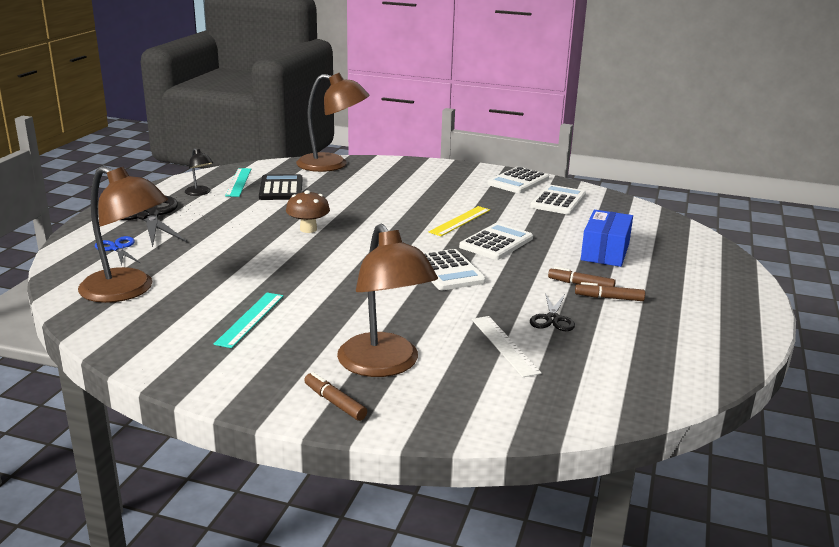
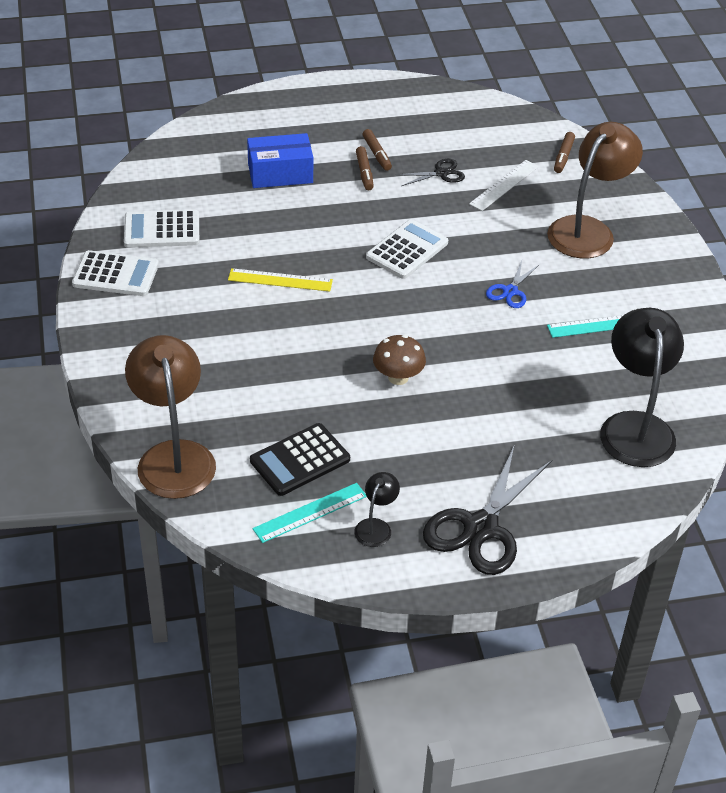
camera: 120 degrees left, 20 degrees up
brown lamp [78,166,168,303] -> black lamp [600,308,684,467]
blue scissors [95,236,140,266] -> blue scissors moved to [486,261,539,308]
brown marker [304,372,367,421] -> brown marker moved to [554,132,575,173]
white calculator [459,223,533,260] -> none

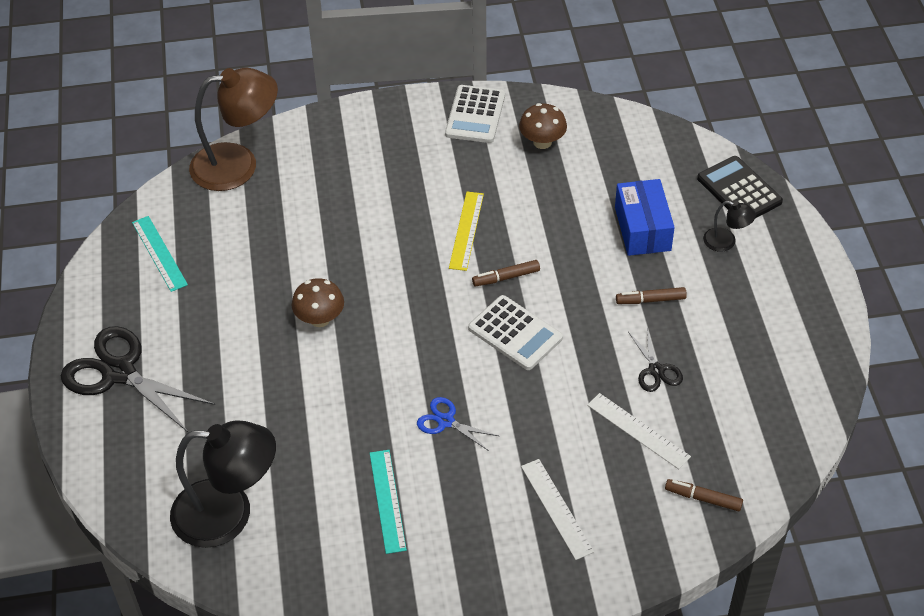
camera: 95 degrees right, 5 degrees up
white calculator [124,209,199,248] -> brown mushroom [519,103,567,149]
black calculator [250,423,350,496] -> black calculator moved to [697,156,783,218]
black lamp [355,472,400,547] -> black lamp moved to [703,201,756,252]
brown marker [363,129,392,171] -> brown marker moved to [472,260,540,287]
brown lamp [547,122,643,258] -> white ruler [521,459,594,560]

